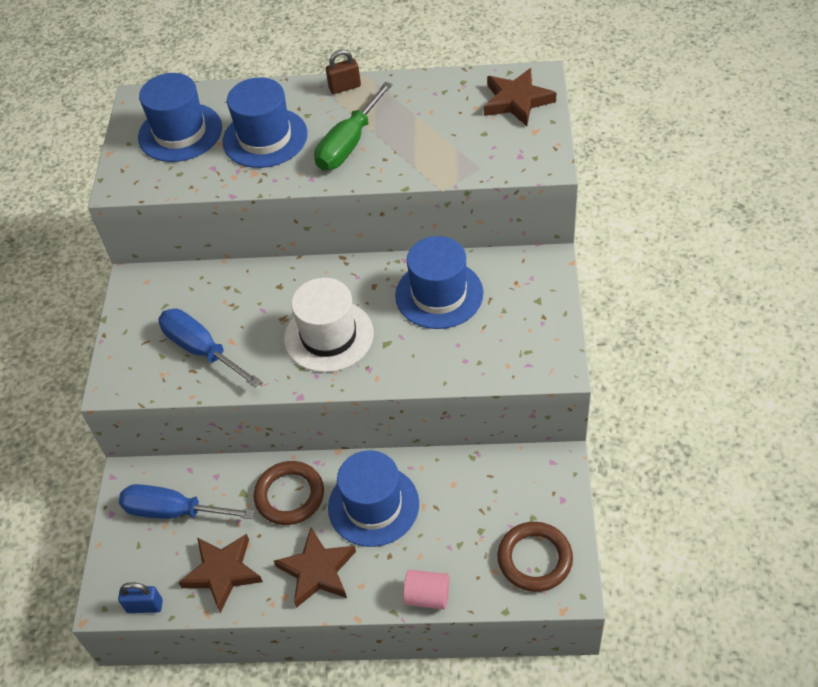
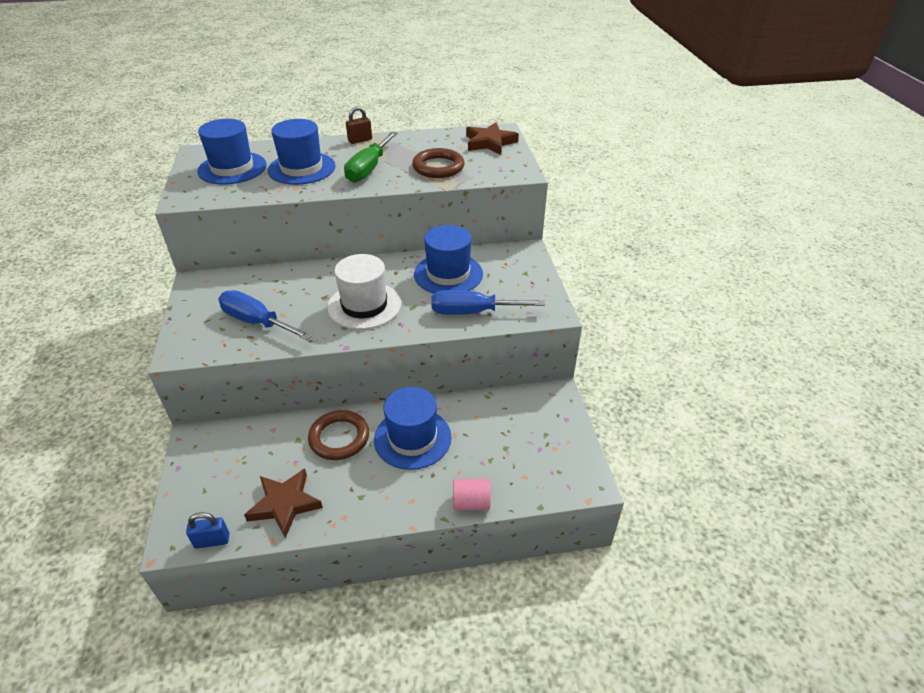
camera: 15 degrees left, 10 degrees down
blue screwdriver [119,484,255,519] -> blue screwdriver moved to [431,290,545,315]
brown star [274,528,356,608] -> none
brown ring [497,522,573,592] -> brown ring moved to [412,148,464,178]

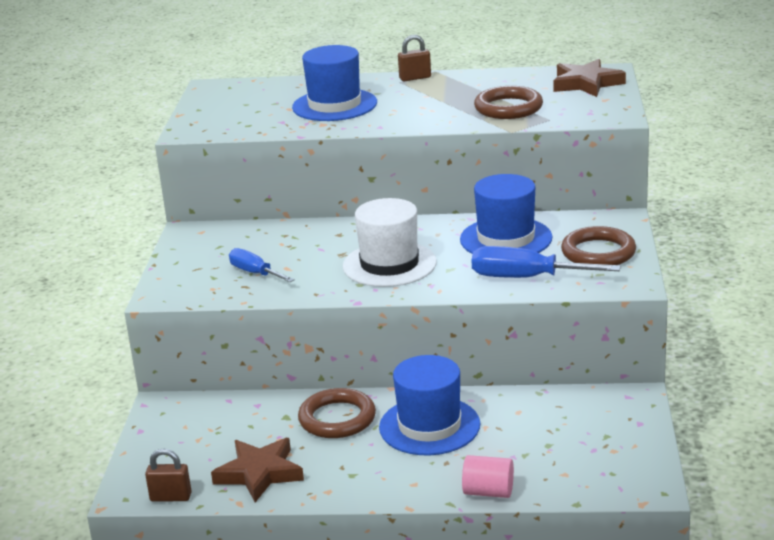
camera: 15 degrees right, 15 degrees down
blue padlock [186,512,229,549] -> brown padlock [145,449,191,502]
blue hat [197,119,267,185] -> none
blue screwdriver [218,290,312,340] -> blue screwdriver [229,248,295,282], size x0.63
green screwdriver [344,132,397,183] -> none
none -> brown ring [561,226,636,265]

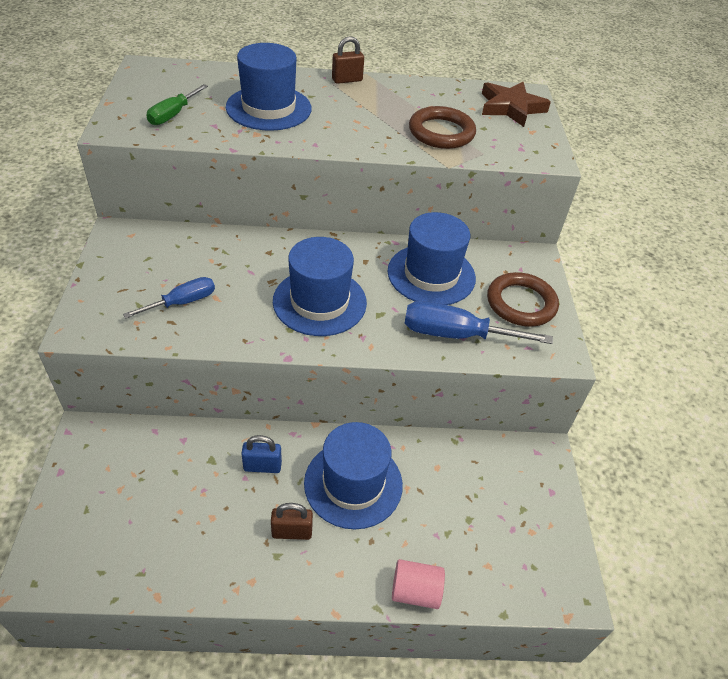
camera: 10 degrees left, 20 degrees up
brown padlock [145,449,191,502] -> brown padlock moved to [271,503,313,540]
brown star [211,438,304,502] -> none
blue screwdriver [229,248,295,282] -> blue screwdriver turned 105 degrees clockwise [123,277,215,319]
brown ring [298,388,376,438] -> blue padlock [241,435,282,473]
white hat [343,198,437,287] -> blue hat [273,237,367,336]
none -> green screwdriver [146,84,208,125]

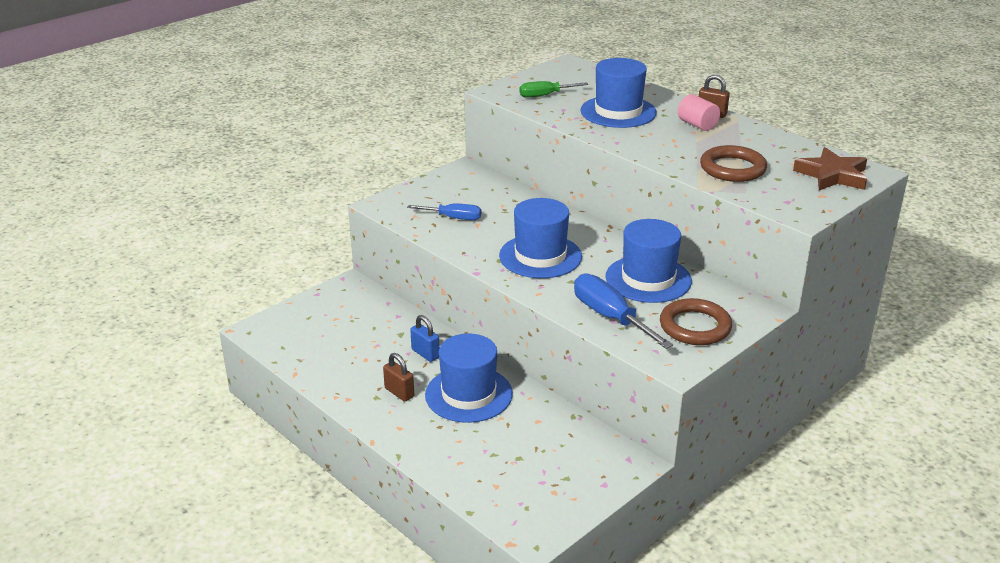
camera: 50 degrees right, 15 degrees down
pink cylinder [392,559,445,609] -> pink cylinder moved to [678,94,720,131]

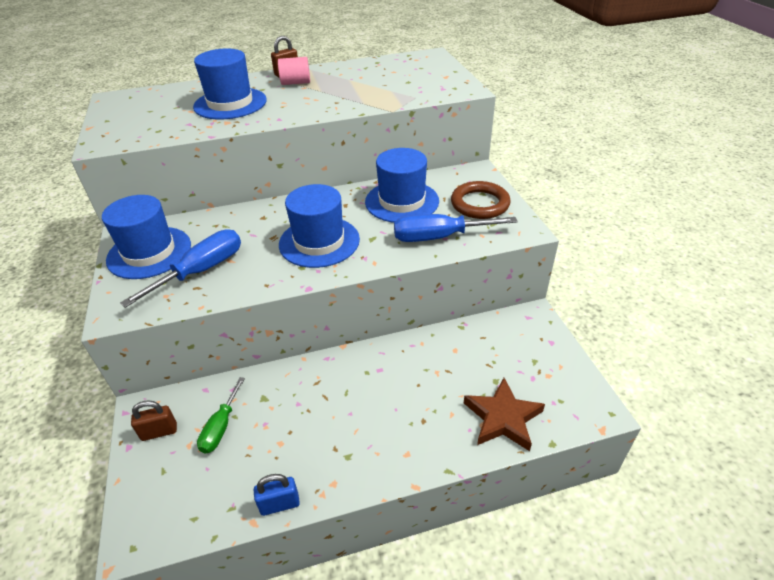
camera: 60 degrees left, 10 degrees up
brown padlock [383,353,414,402] -> brown padlock moved to [131,401,177,441]
blue screwdriver [407,204,481,220] -> blue screwdriver [120,229,241,308], size x1.58
blue padlock [410,315,439,362] -> blue padlock moved to [254,474,300,516]
blue hat [425,333,513,423] -> blue hat moved to [102,195,191,279]
green screwdriver [519,81,588,98] -> green screwdriver moved to [197,377,245,454]
brown ring [700,145,767,182] -> none
brown star [793,147,867,190] -> brown star moved to [464,378,545,451]

